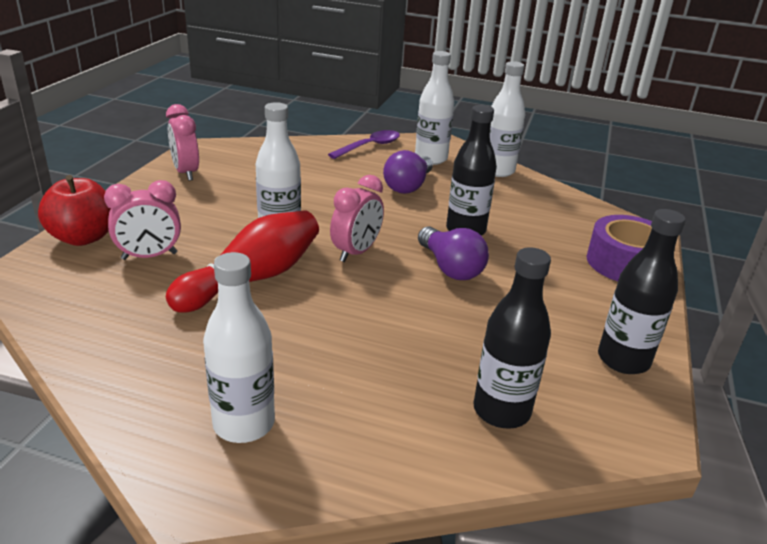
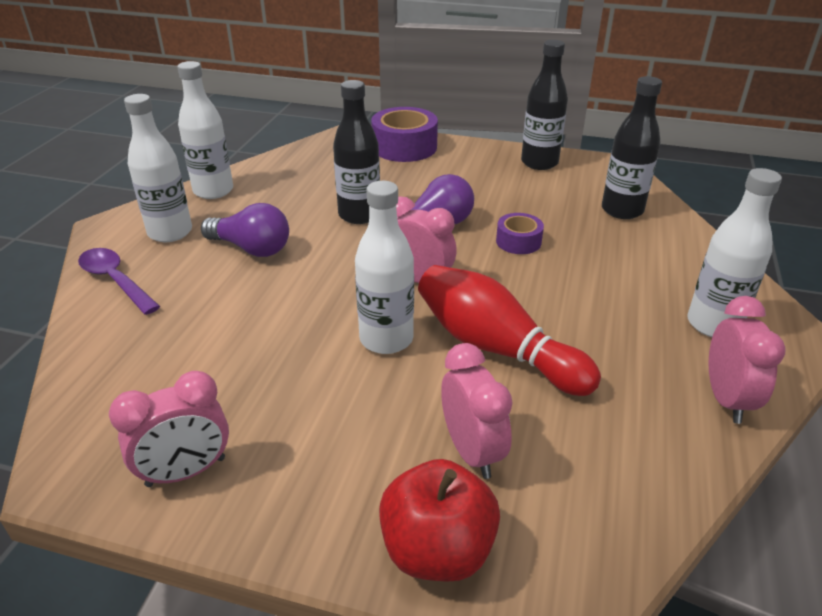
camera: 90 degrees left, 5 degrees up
none -> purple tape [496,213,544,254]
none -> pink clock [709,296,786,424]

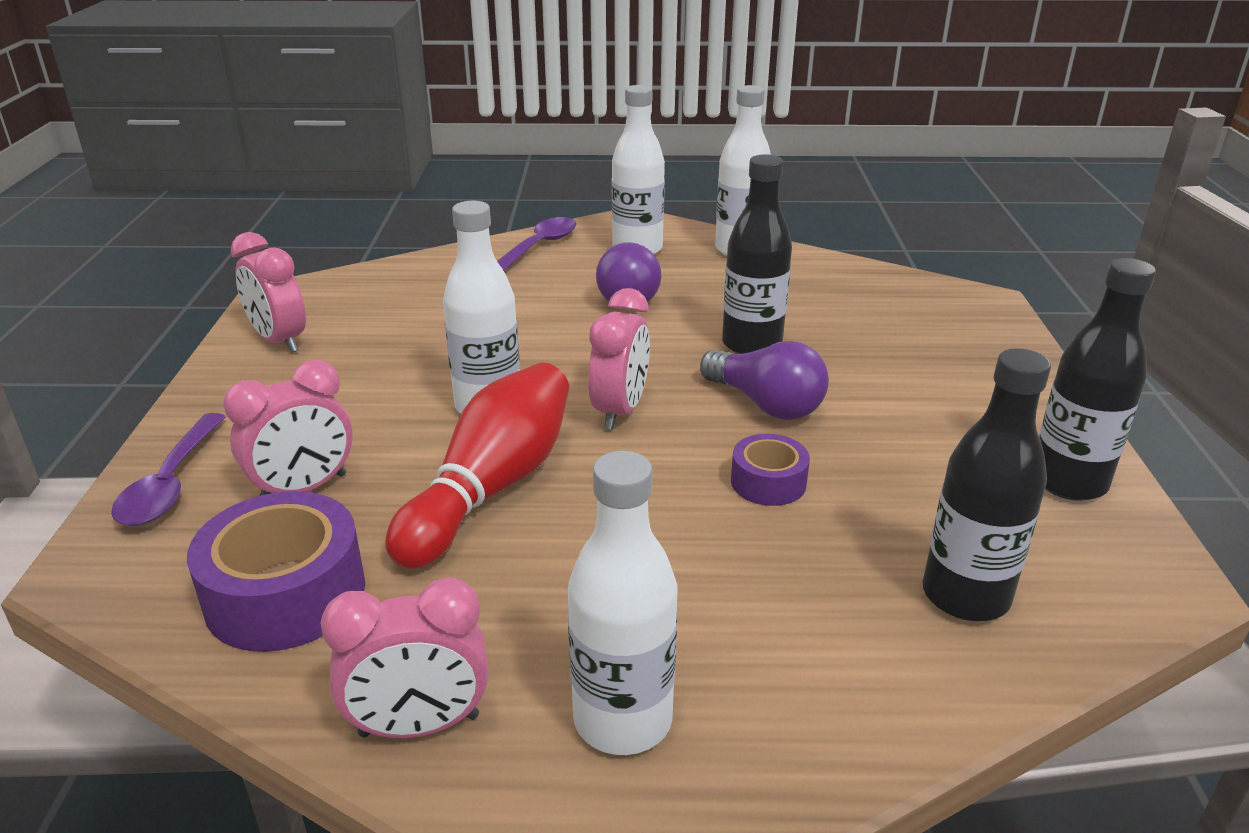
camera: 75 degrees right, 5 degrees down
purple tape [371,107,438,162] -> purple tape moved to [187,491,365,652]
red apple [379,459,500,582] -> purple spoon [111,413,226,526]

